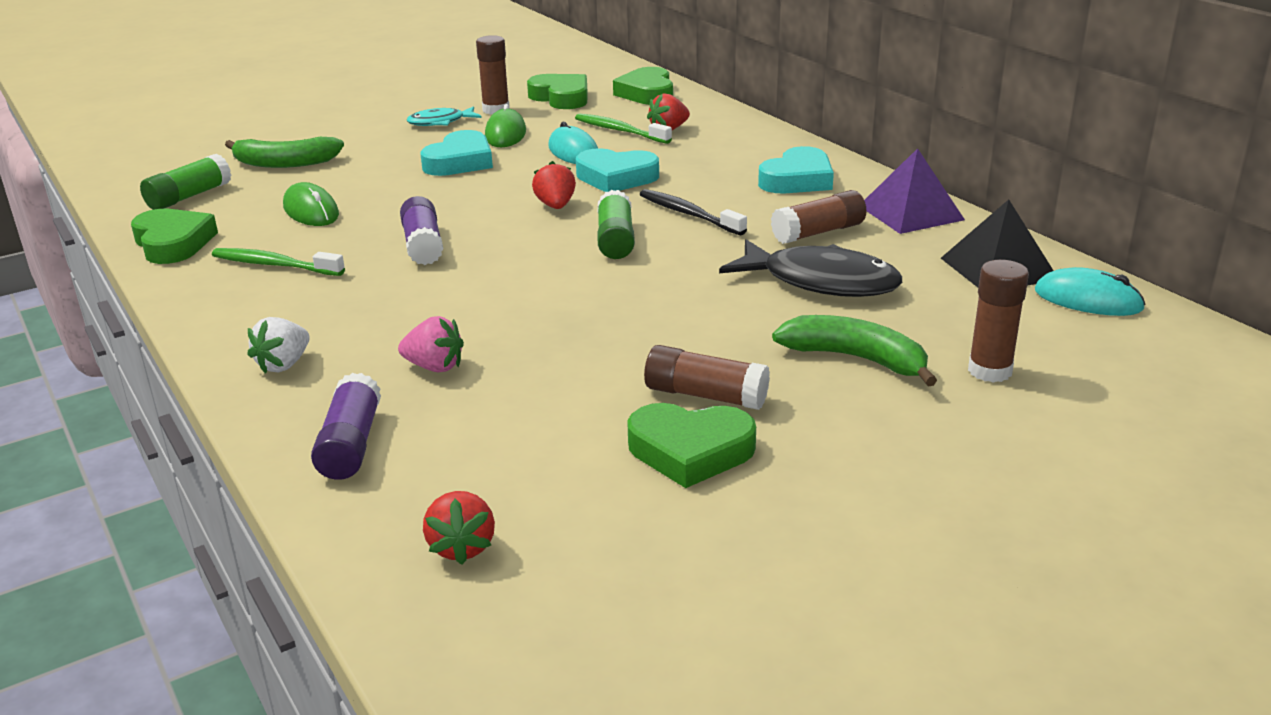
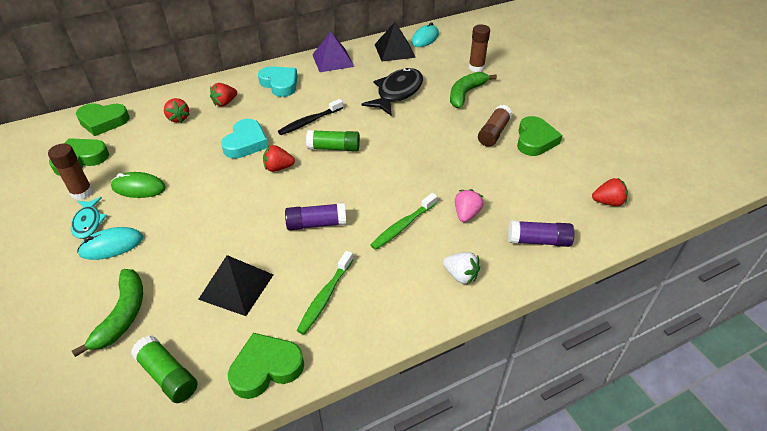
camera: 85 degrees left, 15 degrees up
green mouse [283,182,339,226] -> black pyramid [198,255,273,316]
turquoise heart [421,130,493,176] -> none
turquoise mouse [548,122,598,164] -> turquoise mouse moved to [77,227,143,260]
green toothbrush [575,113,672,144] -> green toothbrush moved to [371,193,437,250]
brown glue stick [771,190,866,244] -> none
none -> red strawberry [210,83,237,106]

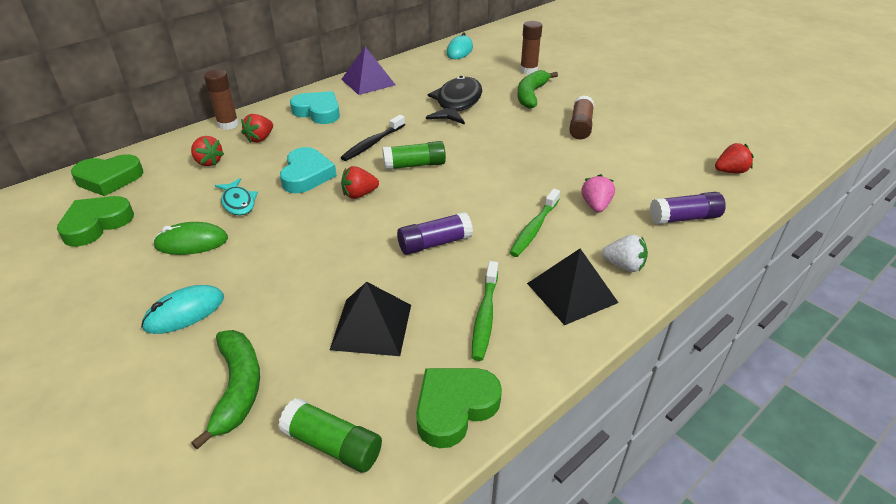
camera: 15 degrees left, 5 degrees down
brown glue stick [48,143,93,200] -> brown glue stick moved to [204,69,239,130]
turquoise fish [71,197,107,239] -> turquoise fish moved to [215,178,258,215]
black pyramid [374,22,416,62] -> black pyramid moved to [527,249,619,325]
green heart [517,116,562,156] -> none

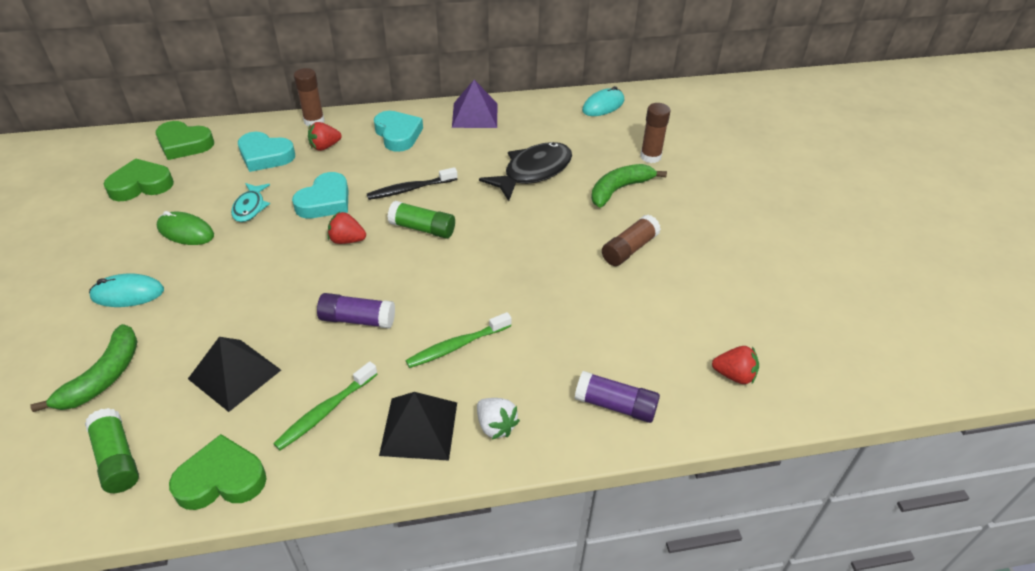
camera: 30 degrees right, 5 degrees up
red strawberry [191,136,224,166] -> turquoise heart [238,132,295,172]
pink strawberry [581,174,615,213] -> none

